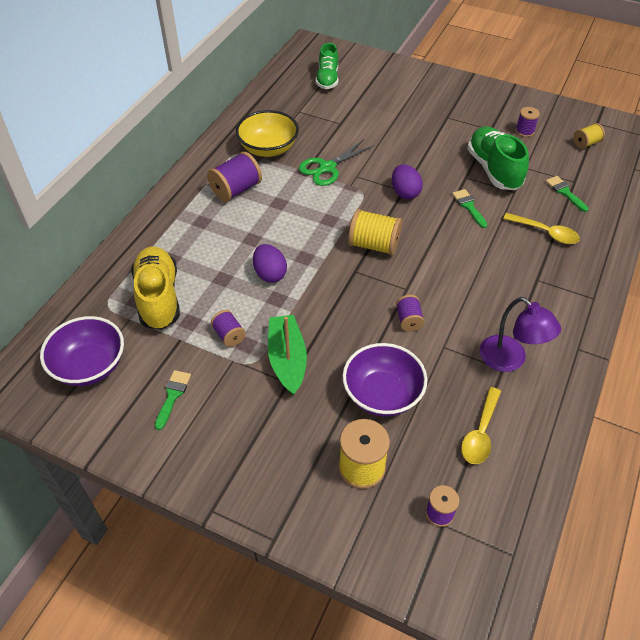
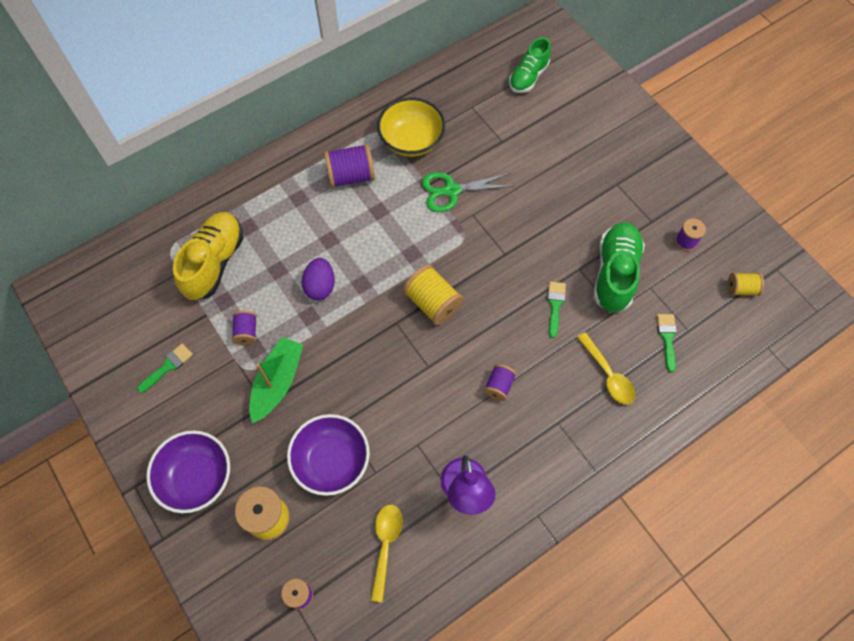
camera: 30 degrees right, 15 degrees up
purple bowl [40,316,124,386] -> purple bowl moved to [146,431,230,513]
purple egg [392,164,423,199] -> none
purple spool [396,295,425,332] -> purple spool moved to [484,364,517,401]
yellow spoon [461,387,501,464] -> yellow spoon turned 135 degrees clockwise [370,504,403,602]

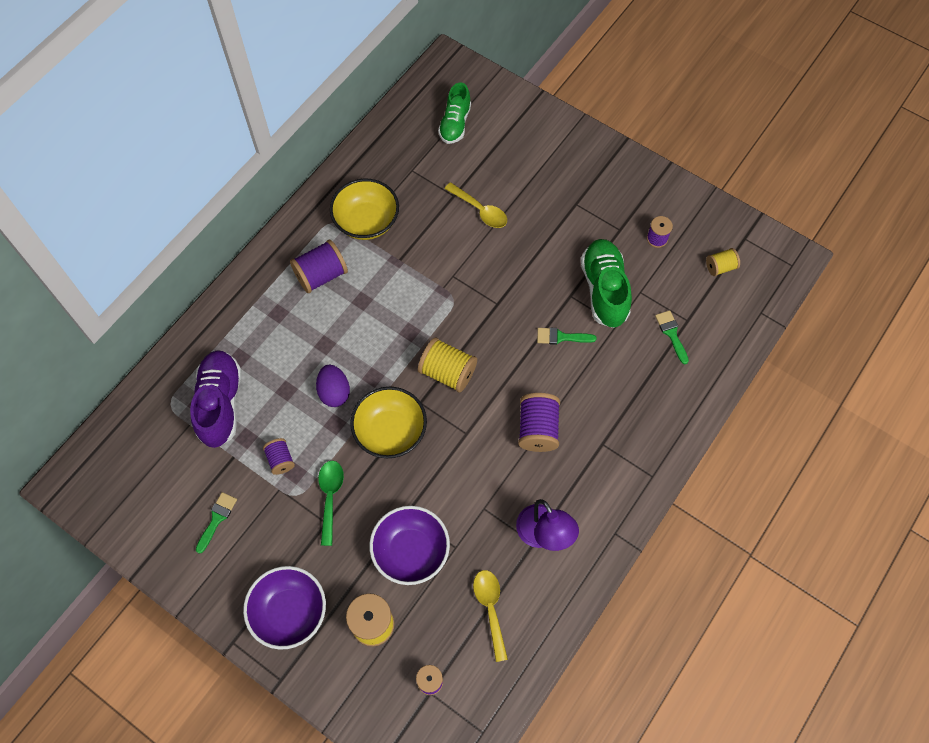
camera: 20 degrees left, 0 degrees up
yellow shoe [173,212,243,300] -> purple shoe [190,350,242,448]
green boat [249,337,303,424] -> green spoon [318,461,344,546]
green scissors [422,172,513,212] -> none
purple spool [484,364,517,401] -> purple spool [518,393,560,452], size x1.70
green brush [547,281,566,338] -> green brush turned 75 degrees counterclockwise [537,328,596,345]
yellow spoon [577,332,635,405] -> yellow spoon moved to [445,182,507,228]
none -> yellow bowl [350,387,427,458]

